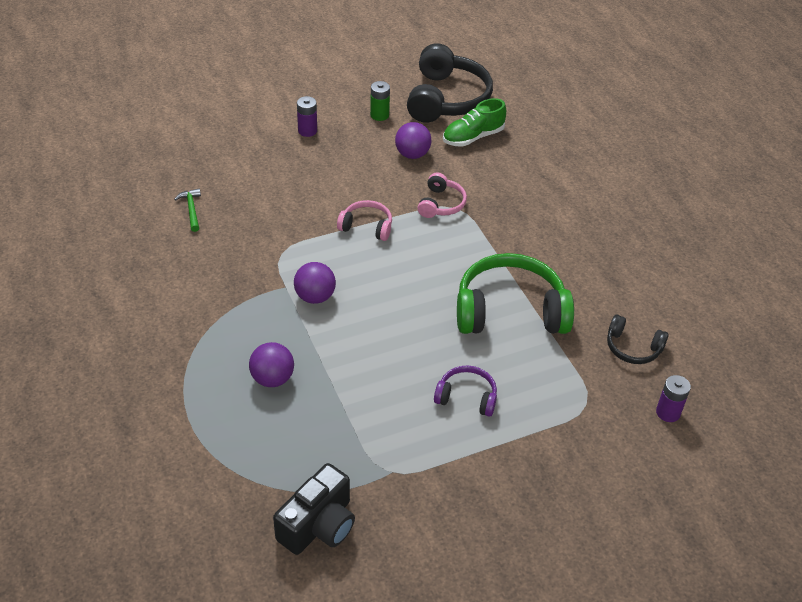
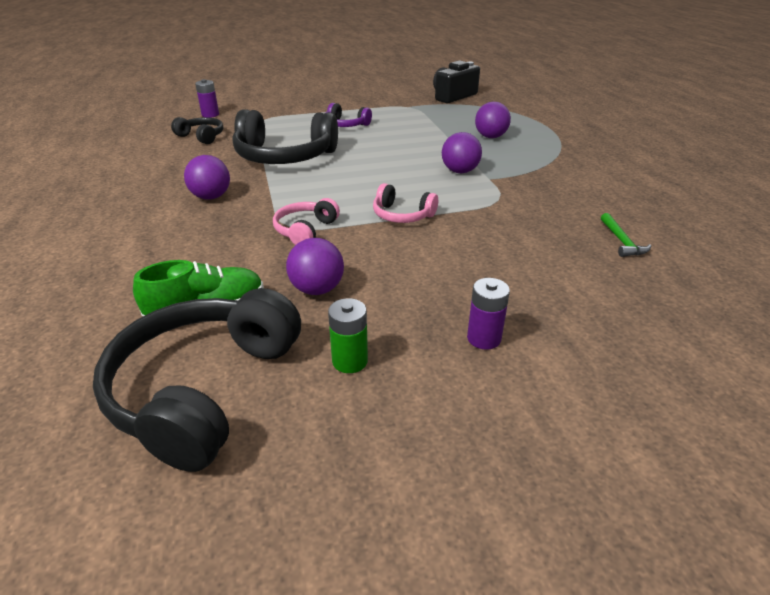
camera: 170 degrees left, 10 degrees down
green headphones [457,253,574,334] -> black headphones [232,109,338,164]
none -> purple ball [184,155,230,200]

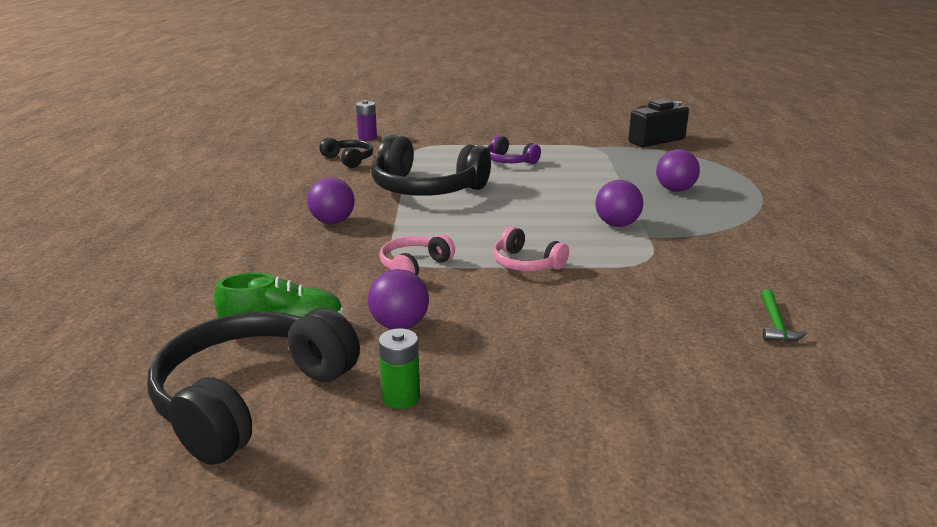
camera: 15 degrees right, 10 degrees down
purple battery [467,278,510,350] -> none

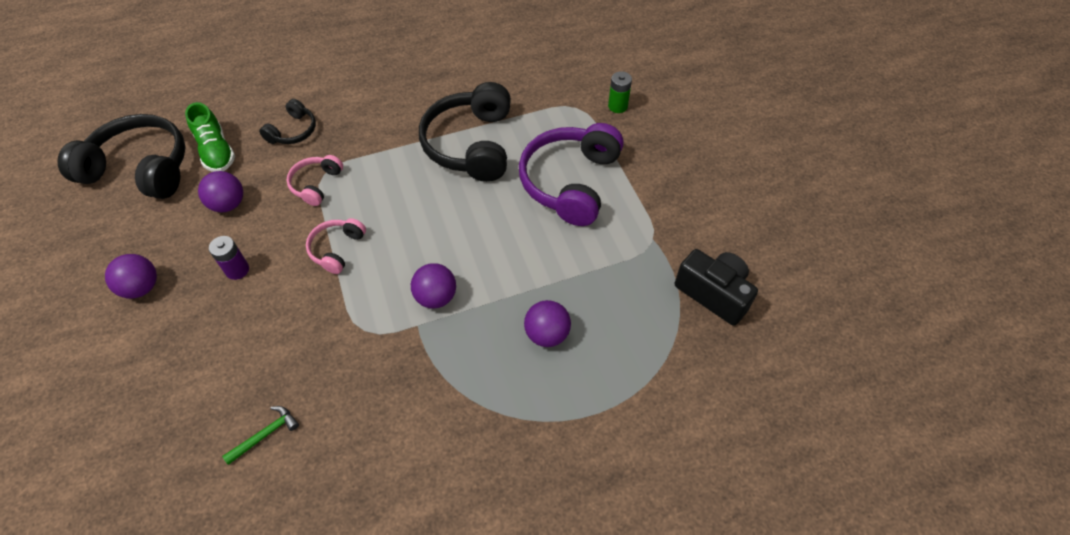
camera: 70 degrees right, 30 degrees up
purple ball [307,177,355,224] -> purple ball moved to [105,254,157,298]
black headphones [319,137,373,168] -> black headphones moved to [259,99,316,144]
purple battery [356,100,377,141] -> purple battery moved to [209,236,249,280]
green battery [378,328,420,409] -> green battery moved to [608,71,632,113]
pink headphones [379,234,455,276] -> pink headphones turned 90 degrees counterclockwise [287,155,343,206]
purple headphones [487,135,541,164] -> purple headphones [519,123,624,226], size x1.99
green hammer [761,289,807,342] -> green hammer turned 150 degrees clockwise [222,406,299,465]

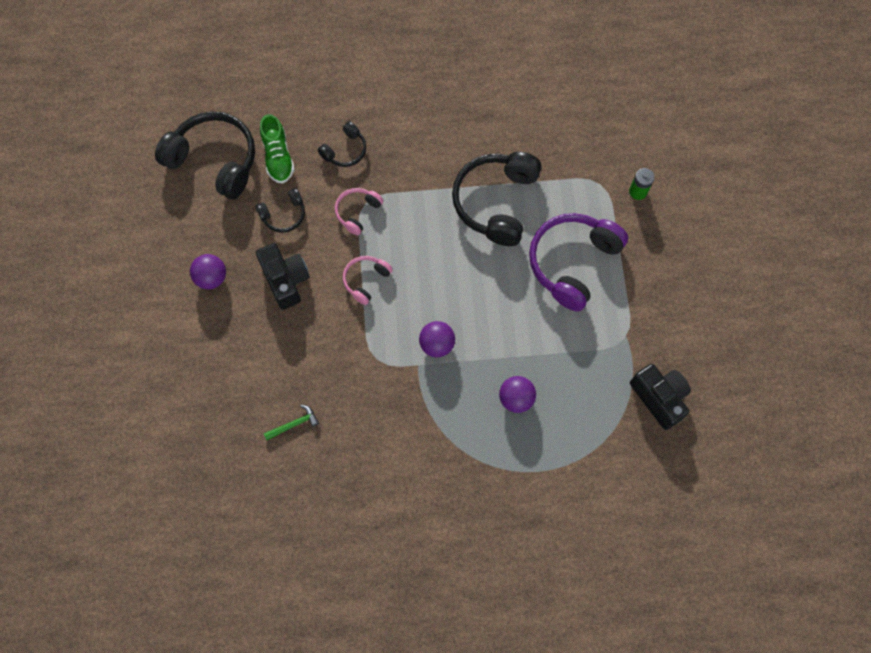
camera: 15 degrees right, 15 degrees up
purple ball [198,171,243,212] -> black headphones [255,188,305,233]
purple battery [209,236,249,280] -> black camera [256,243,310,310]

